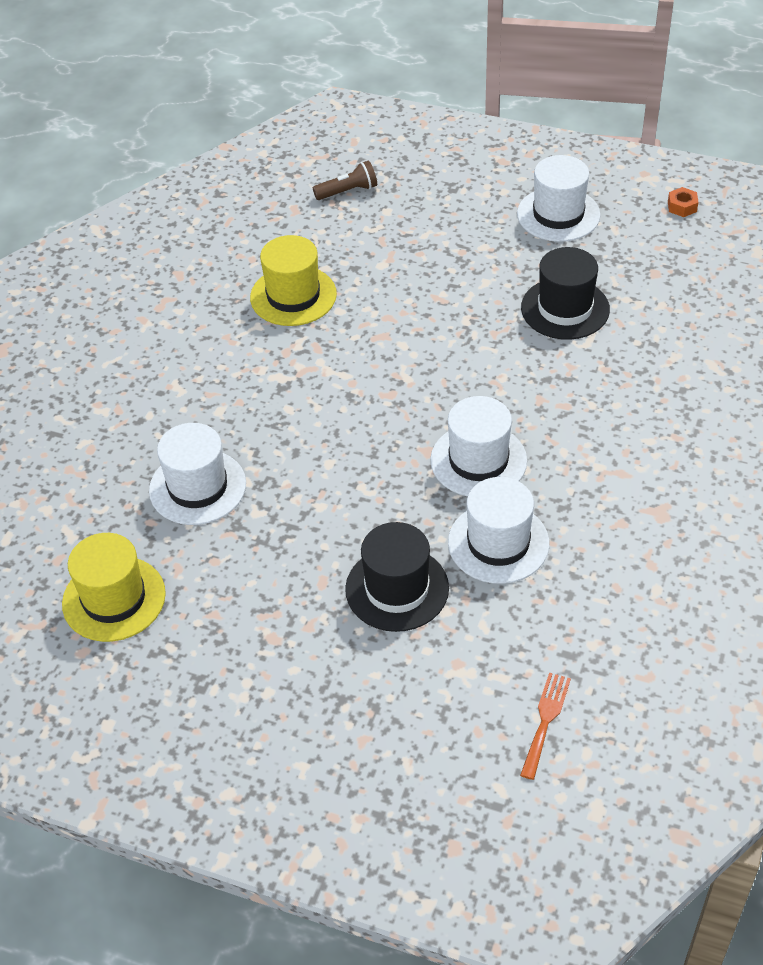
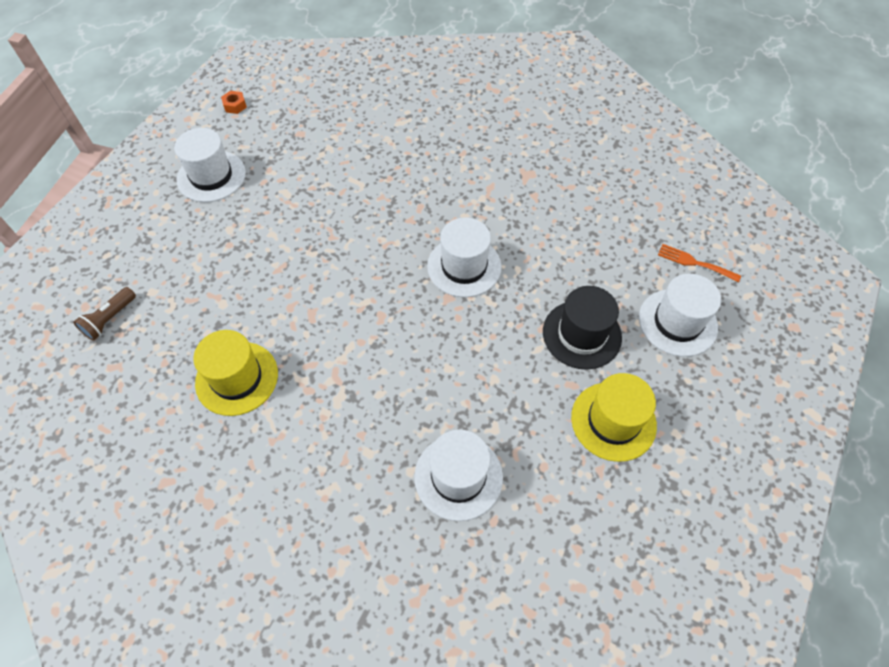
camera: 85 degrees left, 10 degrees up
yellow hat [62,533,166,642] -> yellow hat moved to [571,373,657,462]
brown flashlight [313,161,377,200] -> brown flashlight turned 135 degrees counterclockwise [73,287,136,341]
white hat [448,477,549,584] -> white hat moved to [639,274,721,357]
black hat [521,247,610,340] -> none

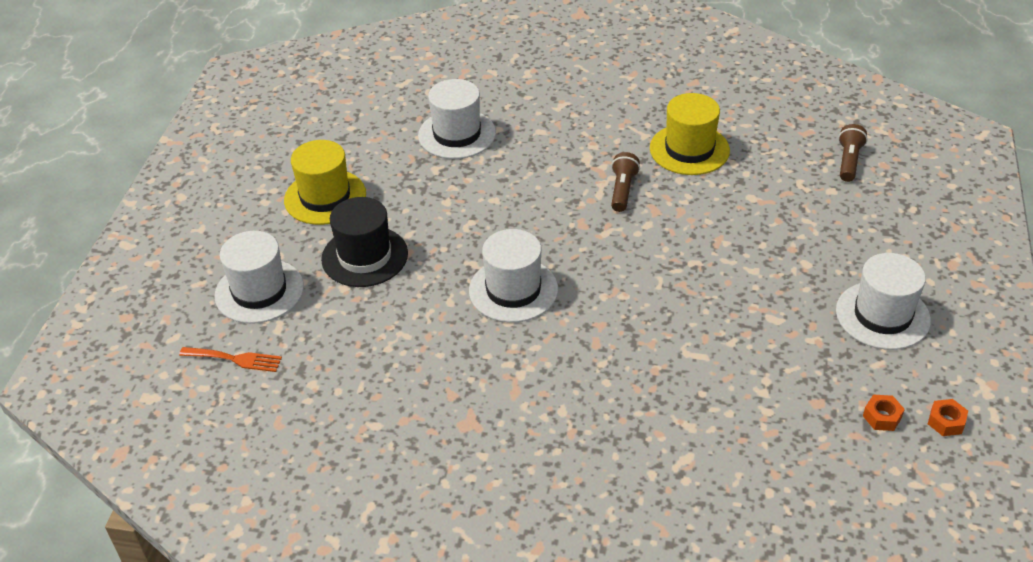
camera: 165 degrees right, 15 degrees down
none -> brown flashlight [611,152,640,212]
none -> orange nut [863,395,905,431]

